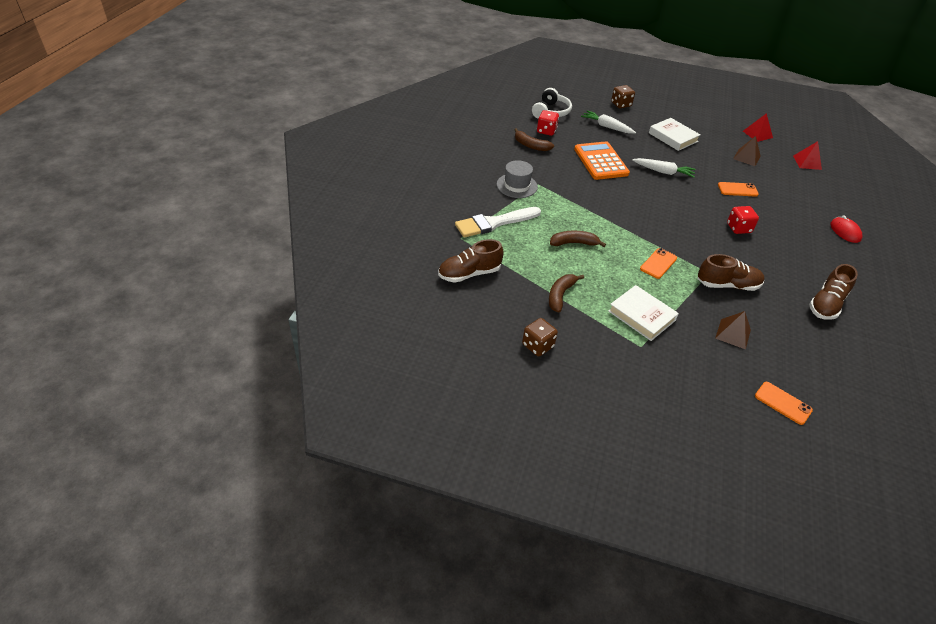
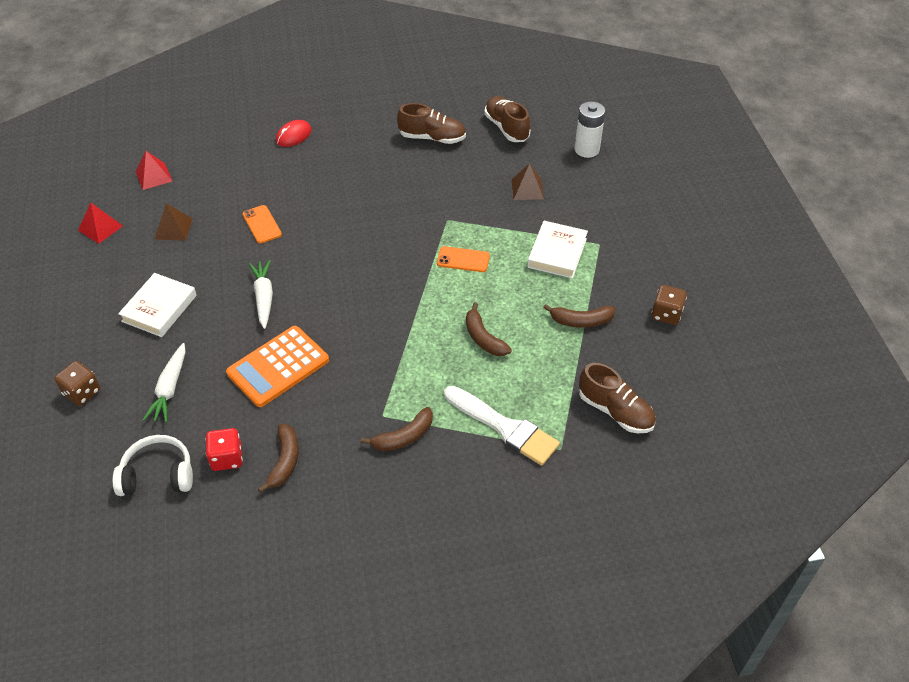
camera: 115 degrees left, 5 degrees up
grey hat [497,160,538,198] -> brown banana [361,407,433,451]
brown shoe [697,254,764,291] -> brown shoe moved to [484,96,530,142]
red dice [727,206,759,234] -> none
orange phone [755,382,813,425] -> white battery [574,101,606,158]

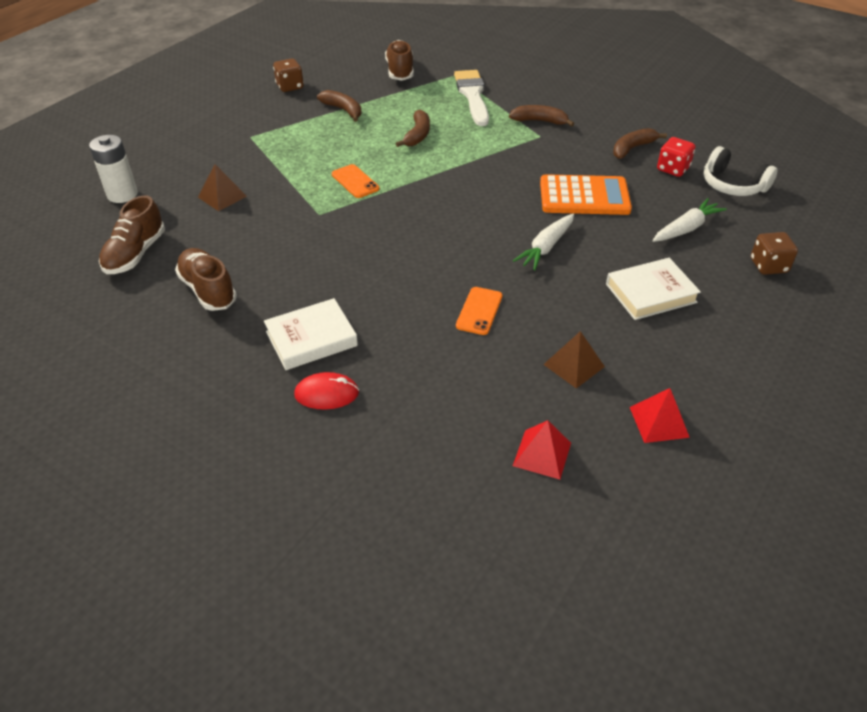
camera: 135 degrees left, 5 degrees down
white book [527,221,588,278] -> white book moved to [264,298,358,370]

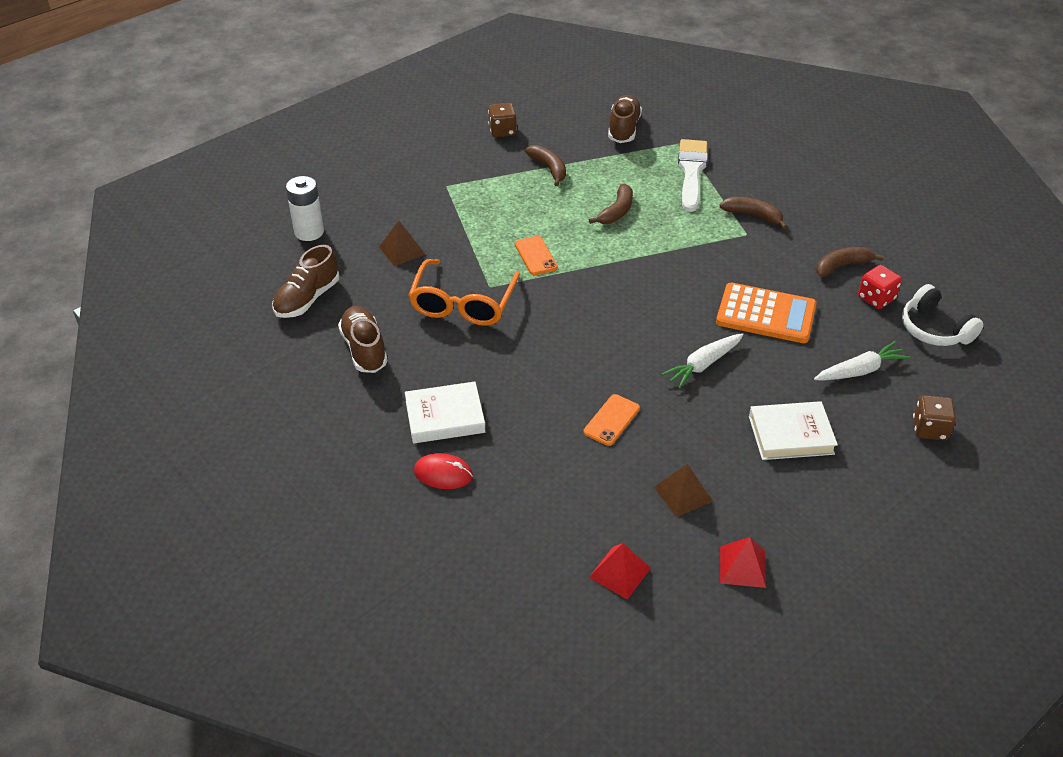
camera: 15 degrees right, 0 degrees up
none -> orange glasses [409,259,520,326]

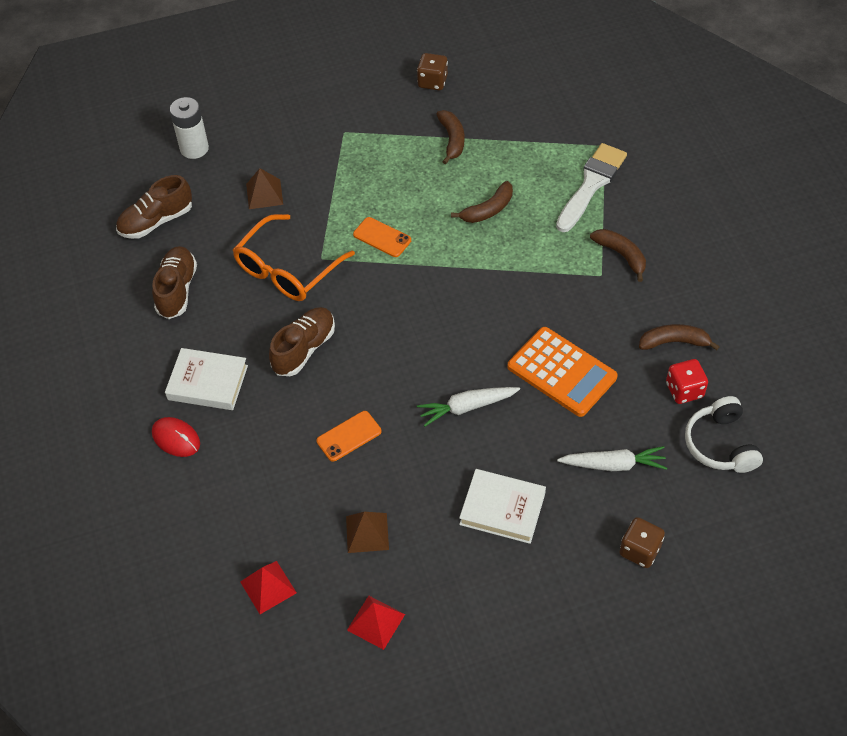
camera: 25 degrees right, 10 degrees up
orange phone [515,236,558,275] -> orange phone turned 60 degrees counterclockwise [353,217,411,257]
brown shoe [608,95,642,143] -> brown shoe moved to [269,307,335,376]

